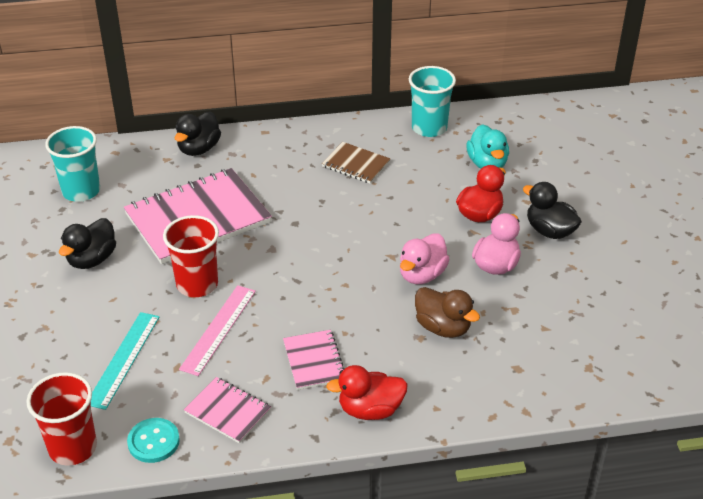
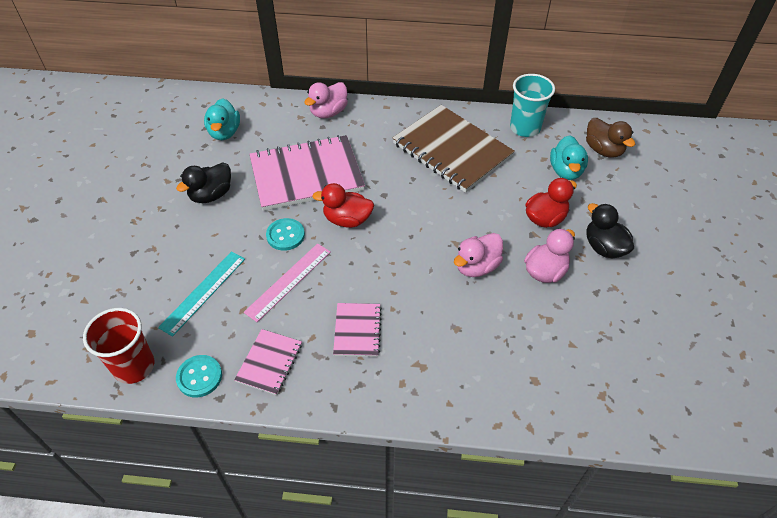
camera: 15 degrees right, 10 degrees up
turquoise cup [45,126,100,202] -> turquoise duck [204,98,240,140]
red cup [163,215,219,297] -> turquoise button [266,218,305,251]
black duck [175,111,221,156] -> pink duck [304,82,348,118]
pink notebook [184,377,271,443] -> pink notebook turned 60 degrees clockwise [234,329,302,395]
brown notebook [322,142,390,184] -> brown notebook [393,105,515,193], size x2.05
red duck [326,365,408,420] -> red duck moved to [312,183,374,228]
brown duck [415,287,480,338] -> brown duck moved to [586,118,635,158]

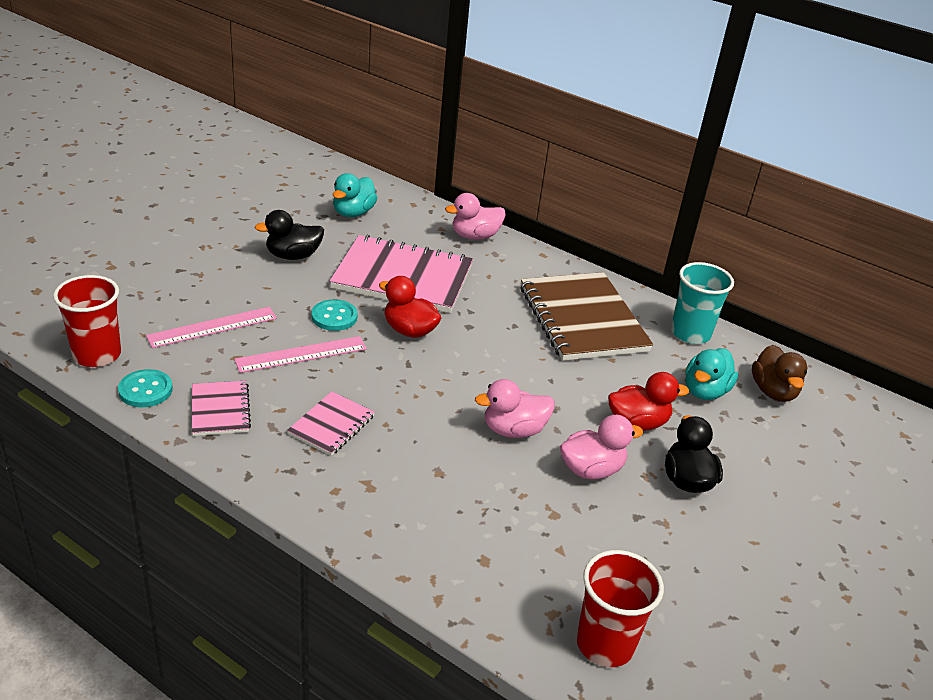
camera: 25 degrees right, 15 degrees down
turquoise ruler [158,251,245,337] -> pink ruler [146,307,277,348]
pink notebook [234,329,302,395] -> pink notebook turned 60 degrees counterclockwise [192,381,251,436]
none -> red cup [576,550,664,667]

